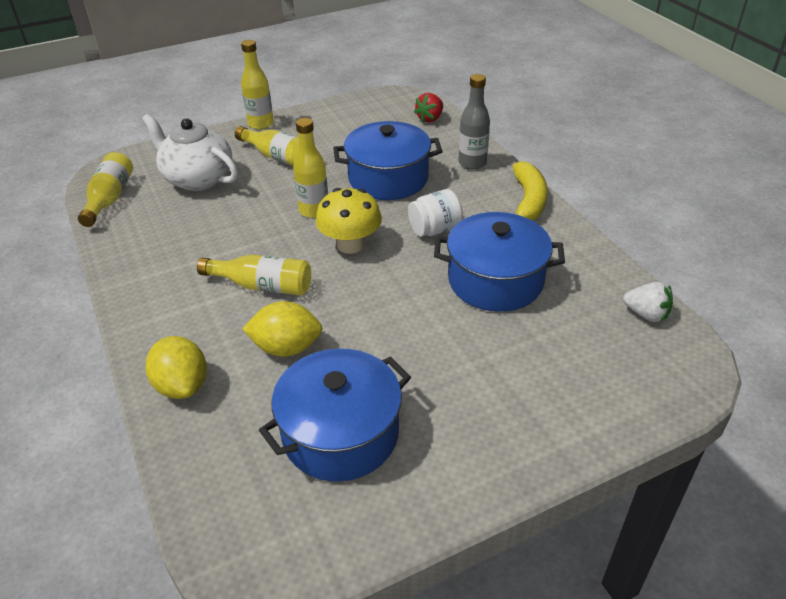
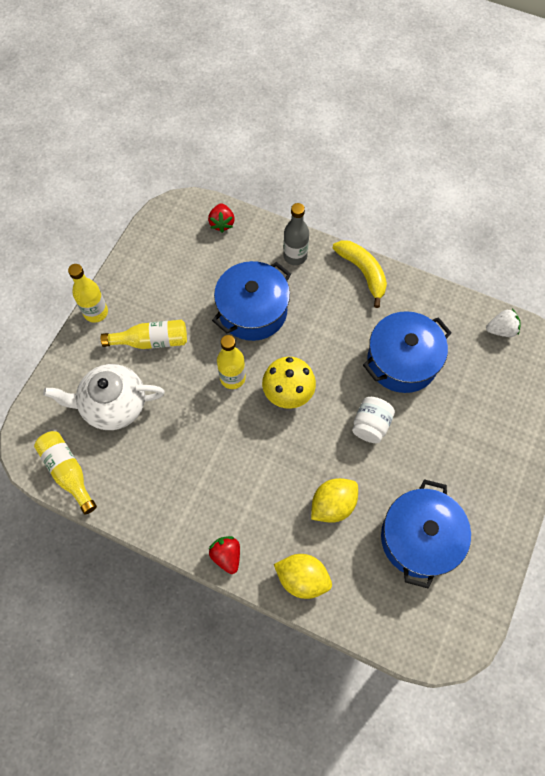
camera: 40 degrees left, 25 degrees up
yellow bottle [197,255,311,295] -> none
white jar [408,189,463,237] -> white jar moved to [352,397,395,443]
none -> red strawberry [209,536,240,574]

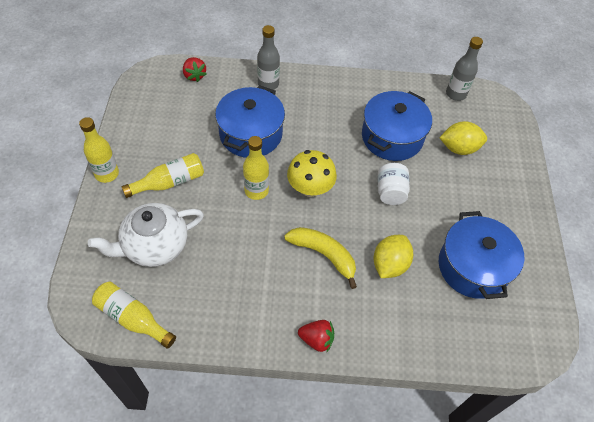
camera: 25 degrees left, 10 degrees down
red strawberry [209,536,240,574] -> red strawberry turned 150 degrees clockwise [298,320,334,352]
yellow lemon [274,554,332,599] -> yellow lemon moved to [439,121,487,155]
yellow banana [333,240,387,308] -> yellow banana moved to [284,227,357,289]
white strawberry [486,309,521,337] -> grey bottle [446,37,483,101]

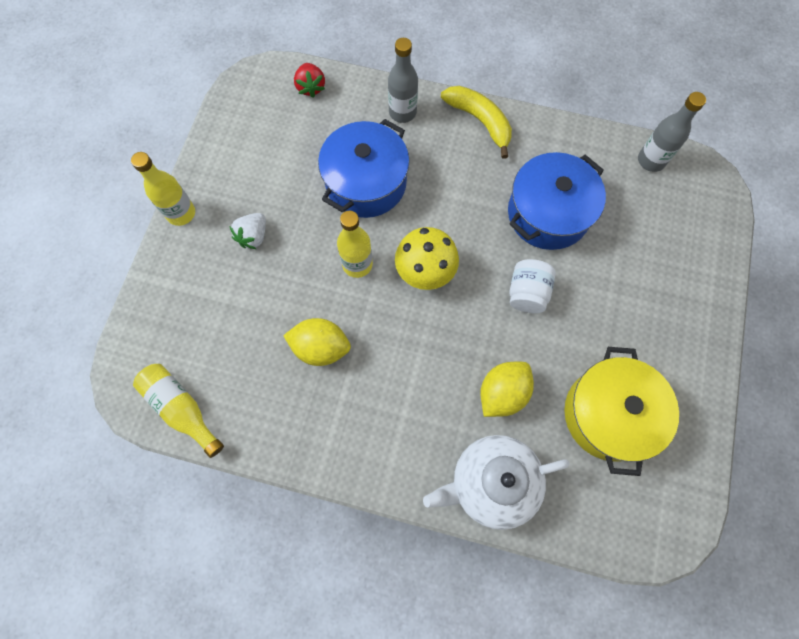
camera: 15 degrees right, 15 degrees up
white teapot [88,203,204,267] -> white teapot moved to [423,435,570,530]
yellow bottle [121,153,204,198] -> white strawberry [230,213,266,249]
yellow banana [284,227,357,289] -> yellow banana moved to [441,86,512,159]
red strawberry [298,320,334,352] -> none
yellow lemon [439,121,487,155] -> yellow lemon moved to [283,318,351,366]
blue pot [439,211,524,299] -> yellow pot [564,347,679,476]

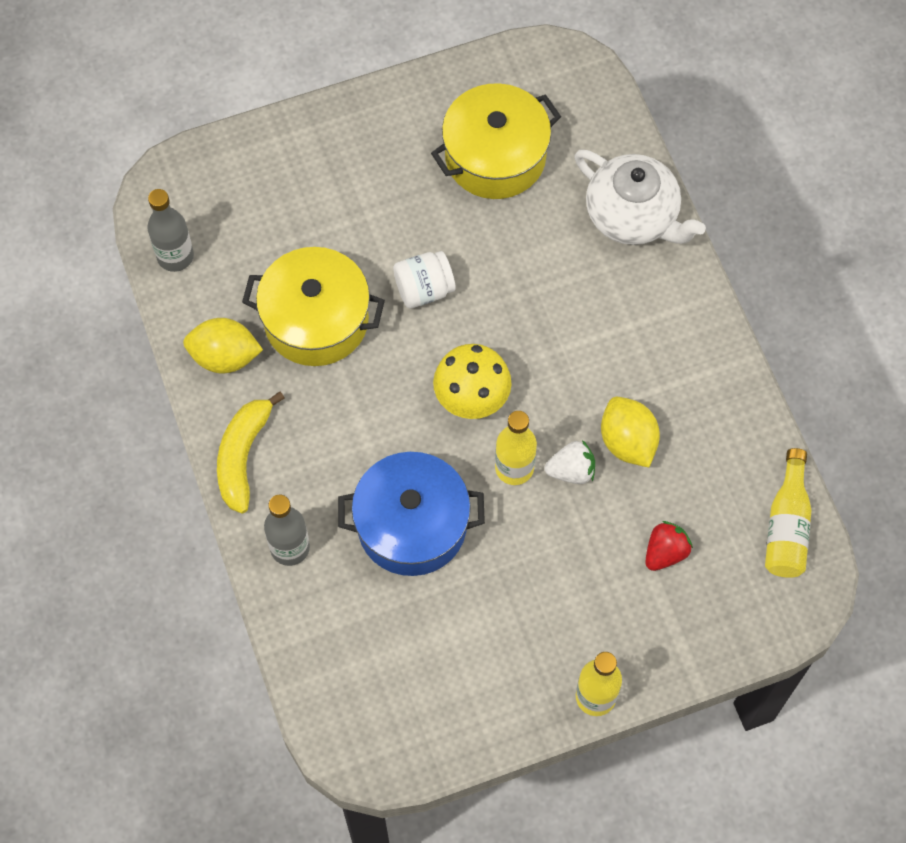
camera: 125 degrees left, 5 degrees down
white strawberry [230,213,266,249] -> white strawberry moved to [544,440,595,484]
red strawberry [294,63,325,98] -> red strawberry moved to [645,521,693,571]
yellow lemon [480,362,534,417] -> yellow lemon moved to [183,318,263,373]
blue pot [508,152,606,250] -> yellow pot [242,247,385,366]

